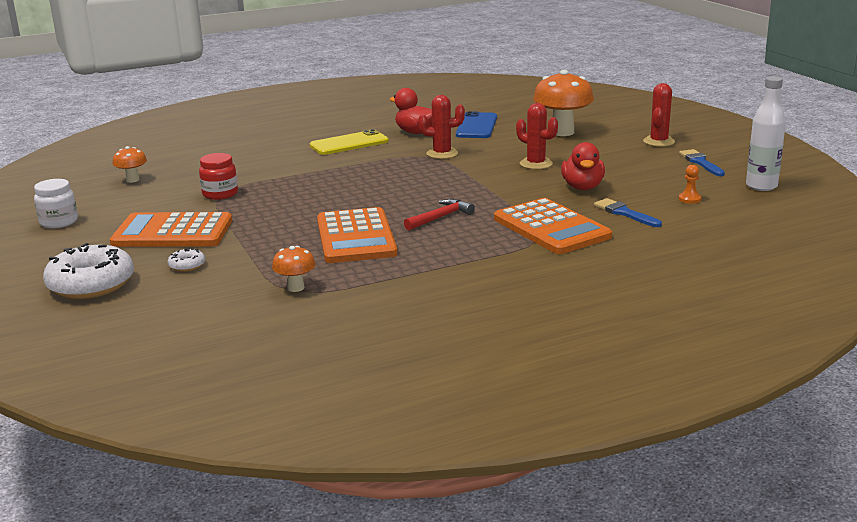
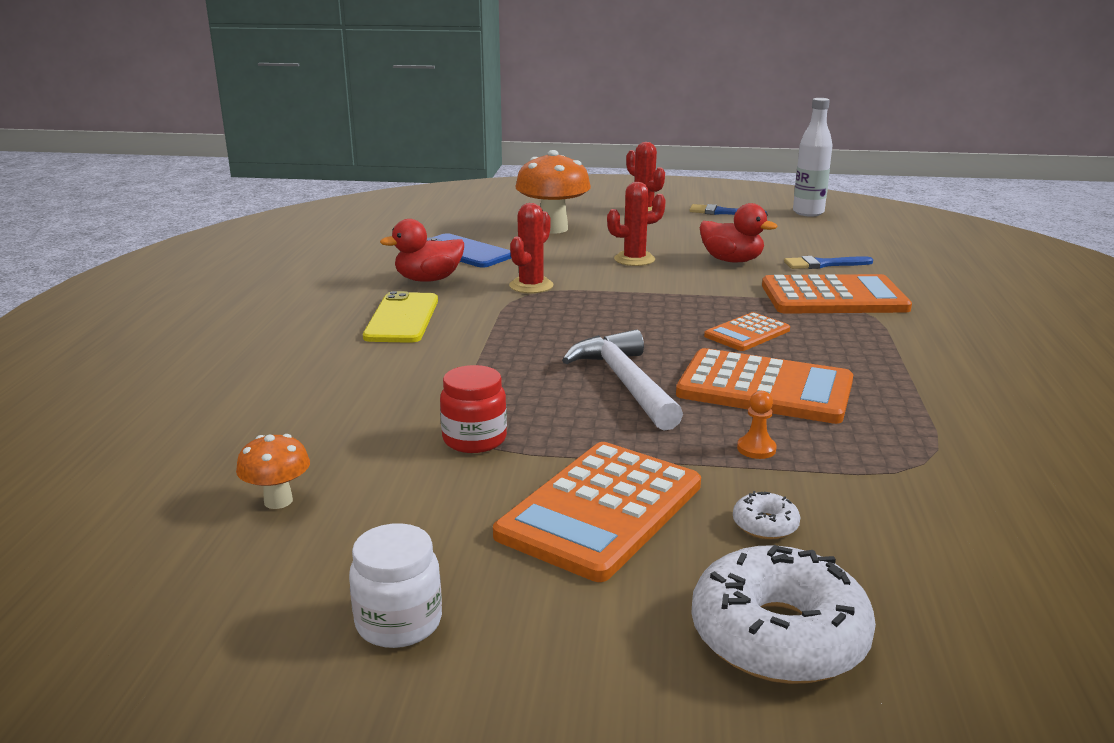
camera: 60 degrees left, 0 degrees up
orange mushroom [272,246,316,292] -> none
red hammer [404,199,475,230] -> orange calculator [704,312,790,351]
orange pawn [679,165,701,204] -> orange pawn moved to [737,391,777,459]
none -> white hammer [562,329,683,431]

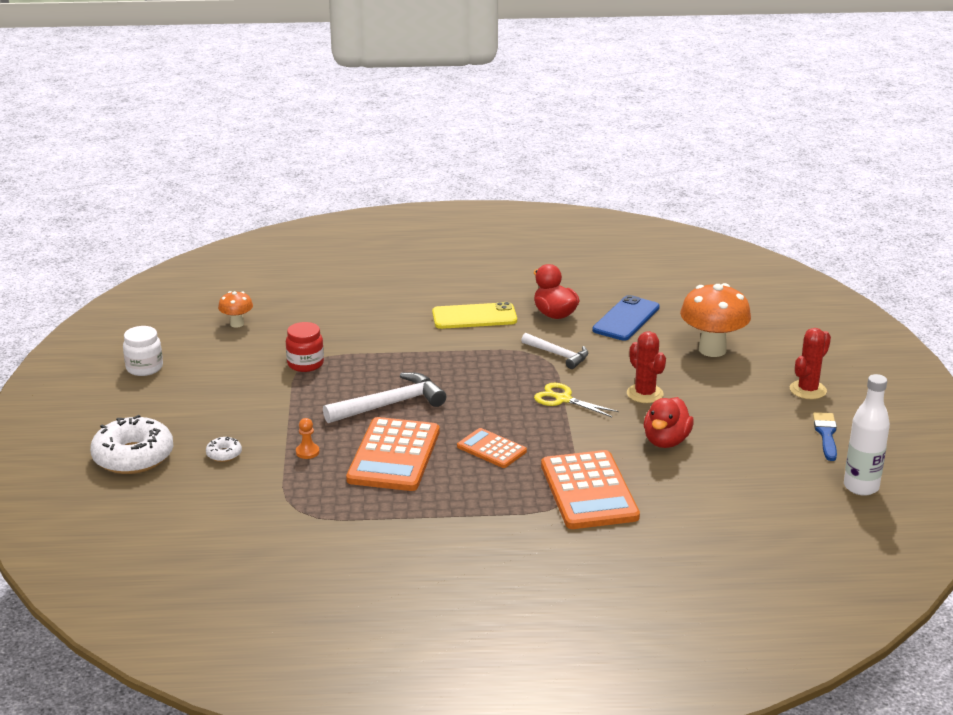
camera: 80 degrees right, 5 degrees up
orange calculator [493,442,701,582] -> none
red cactus [509,203,554,293] -> white hammer [521,333,588,369]
blue brush [784,256,873,269] -> none
none -> yellow scissors [534,383,619,417]

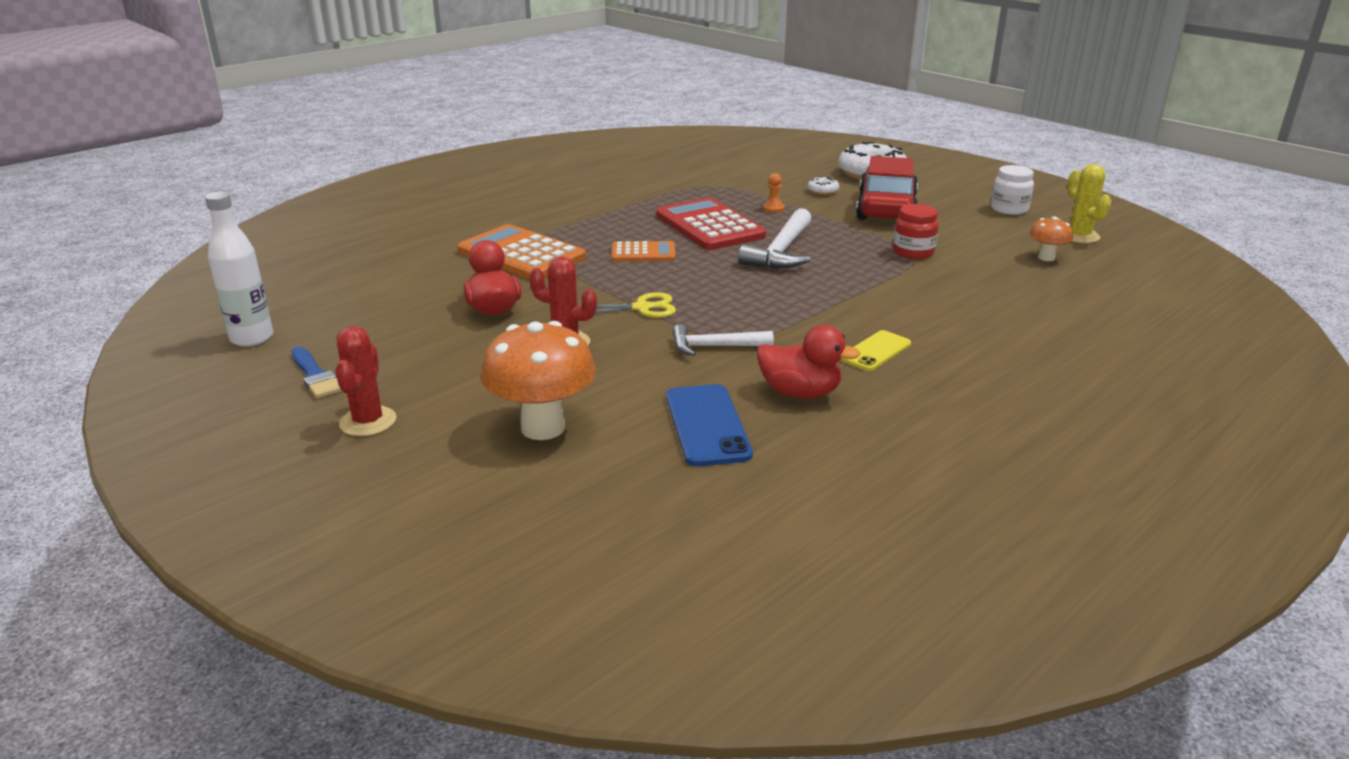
camera: 140 degrees right, 0 degrees up
orange calculator [346,417,440,491] -> red calculator [656,197,766,250]
yellow phone [432,302,517,329] -> yellow phone [840,330,911,371], size x0.66
none -> red car [856,156,918,220]
none -> yellow cactus [1067,164,1111,243]

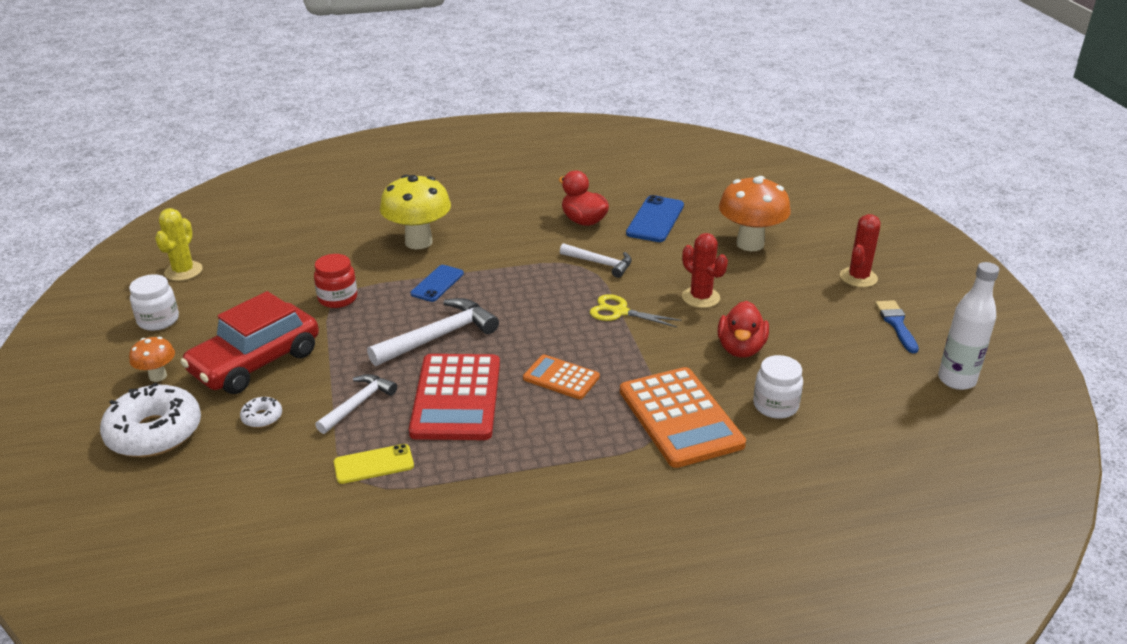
camera: 150 degrees left, 5 degrees up
orange pawn [763,173,785,213] -> white hammer [315,374,397,434]
yellow phone [840,330,911,371] -> yellow phone moved to [334,444,414,484]
orange mushroom [1029,216,1073,261] -> orange mushroom moved to [129,337,175,382]
none -> yellow mushroom [380,175,451,249]
none -> blue phone [411,265,464,302]
none -> white jar [753,355,803,419]

